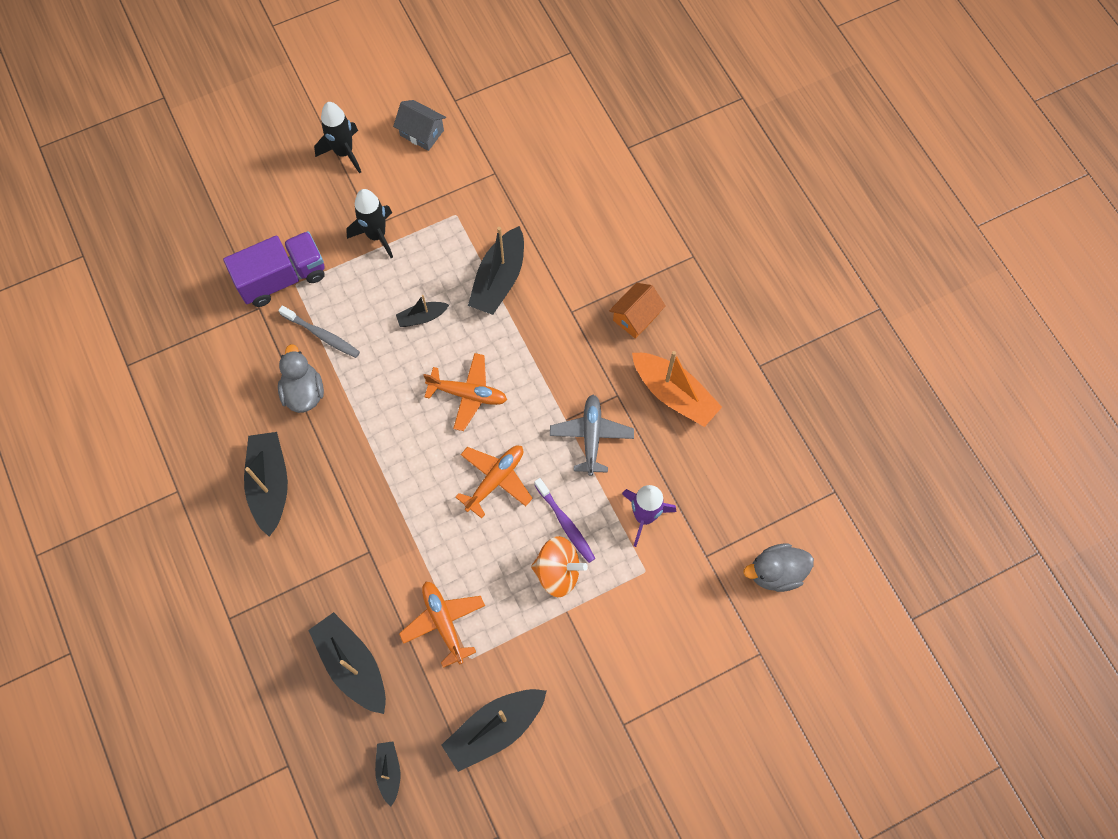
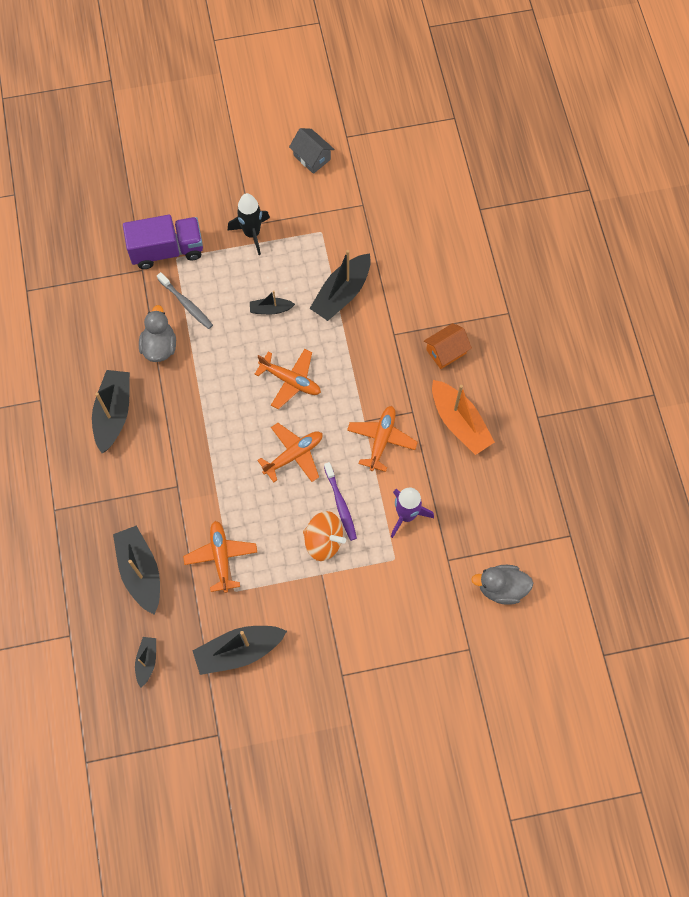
camera: 15 degrees right, 0 degrees up
black rocket [314,102,361,174] -> none
grey plane [550,395,634,476] -> orange plane [347,406,418,472]

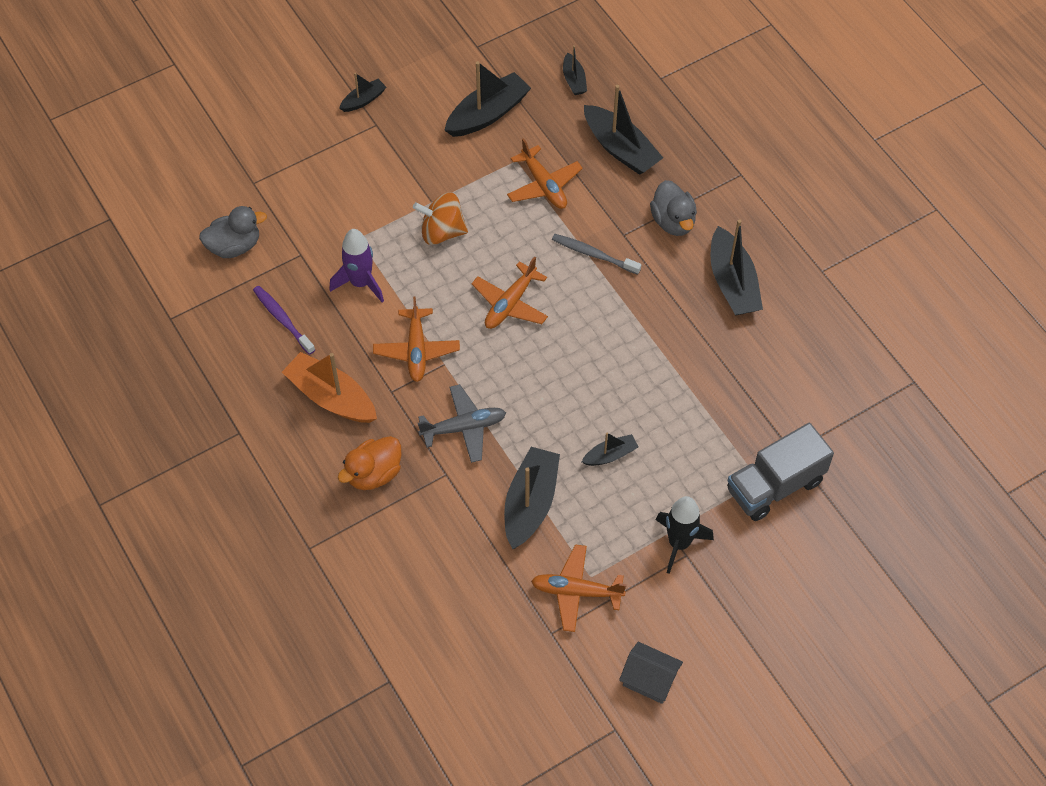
camera: 160 degrees right, 10 degrees down
purple truck [123,215,203,269] -> grey truck [727,423,834,521]
grey duck [139,305,176,362] -> grey duck moved to [650,180,697,236]
grey toothbrush [157,272,213,329] -> grey toothbrush moved to [552,234,641,275]
orange plane [255,349,321,409] -> orange plane moved to [531,544,626,632]
purple toothbrush [324,462,357,541] -> purple toothbrush moved to [253,286,315,355]
orange house [424,323,472,369] -> orange duck [338,436,401,490]
none -> black boat [339,73,386,112]
none -> grey plane [418,384,506,463]

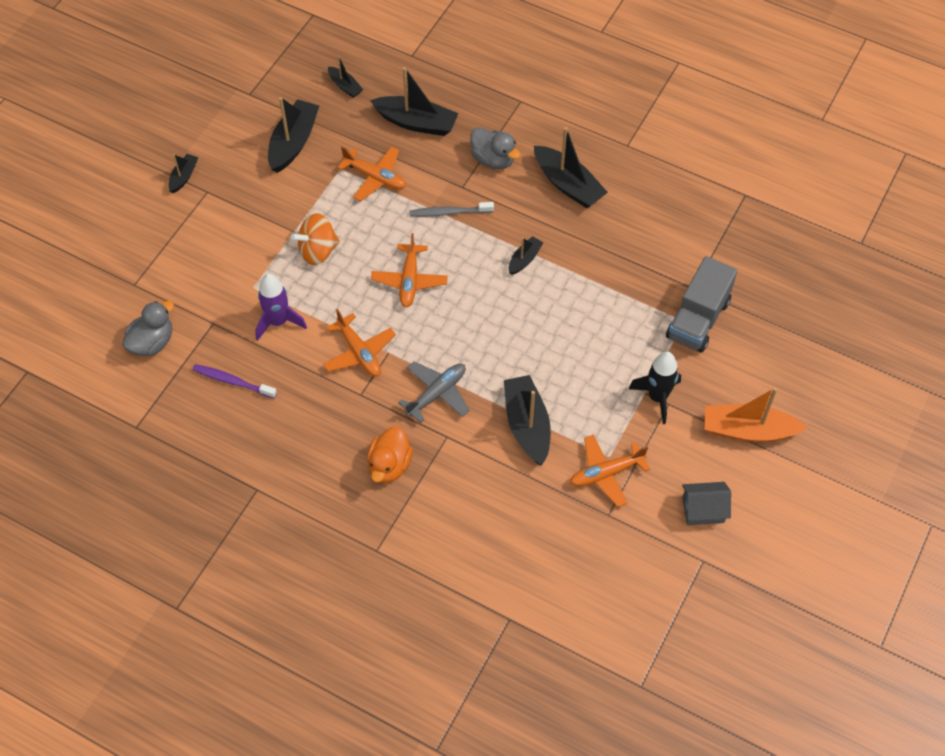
camera: 30 degrees left, 0 degrees up
orange boat [282,352,377,423] -> orange boat moved to [705,387,807,442]
black boat [582,432,639,466] -> black boat moved to [509,236,543,275]

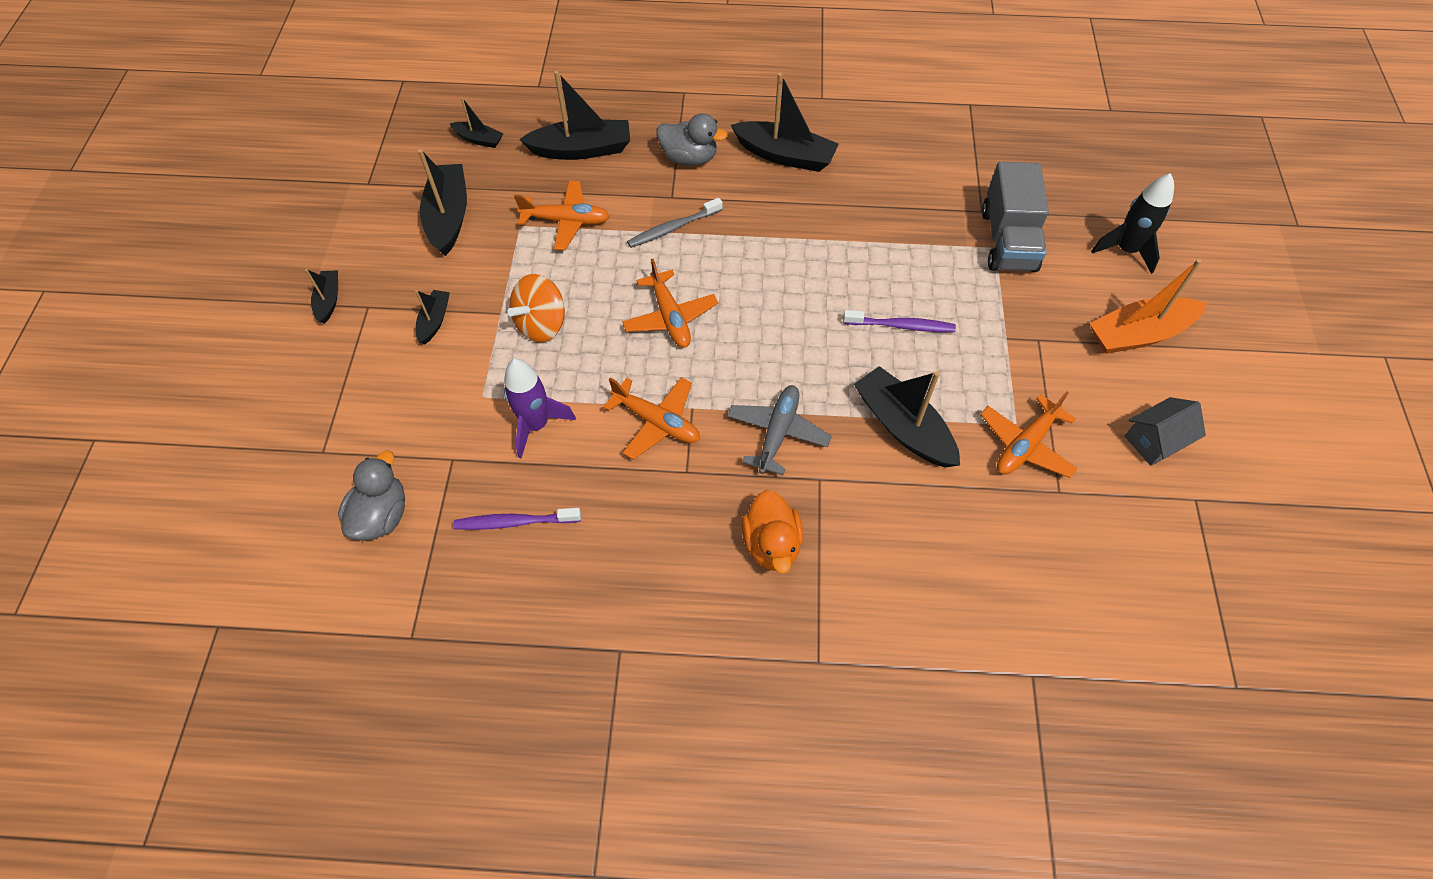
camera: 25 degrees left, 0 degrees up
black boat [509,236,543,275] -> black boat moved to [415,290,450,344]
black rocket [629,352,681,424] -> black rocket moved to [1091,173,1174,274]
none -> purple toothbrush [843,310,956,332]

